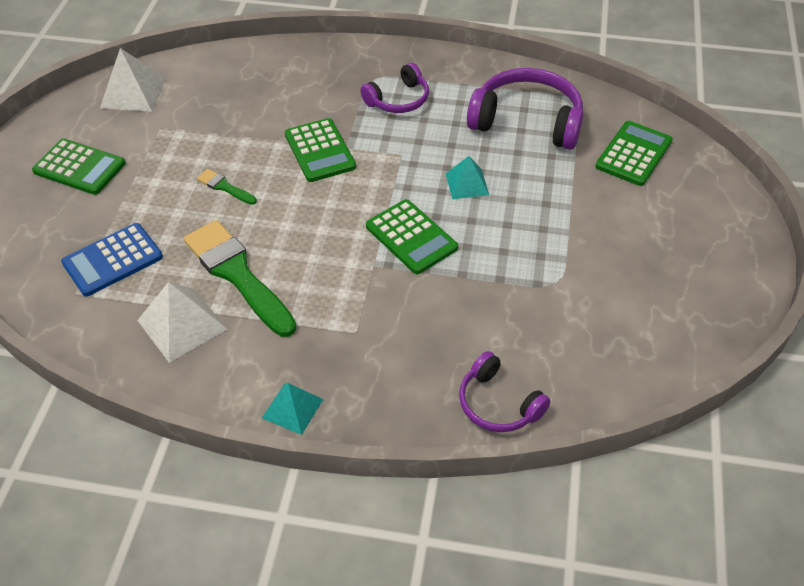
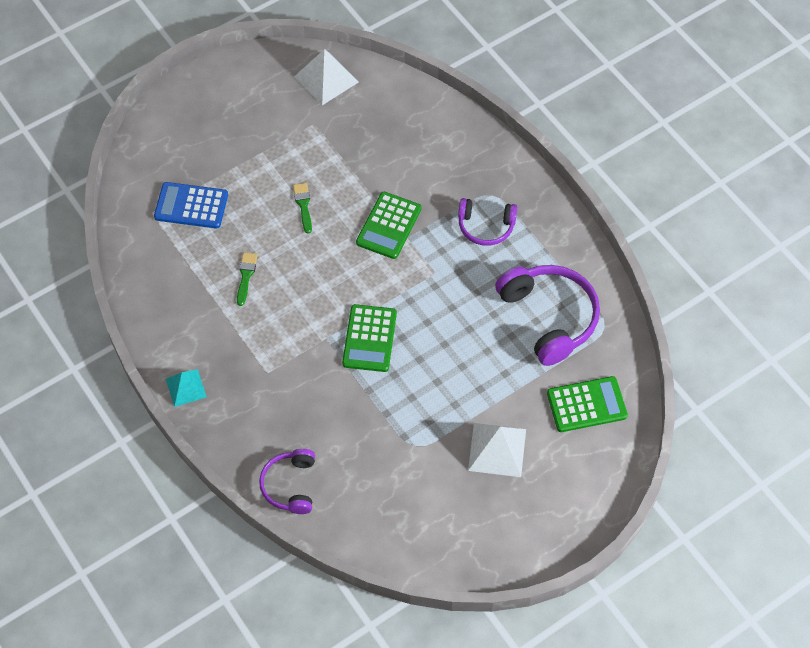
camera: 45 degrees right, 10 degrees up
green calculator [32,139,126,195] -> none
white pyramid [137,282,227,363] -> white pyramid moved to [468,423,526,477]
green brush [183,220,297,337] -> green brush [237,253,258,306], size x0.45
turquoise pyramid [446,156,489,199] -> none

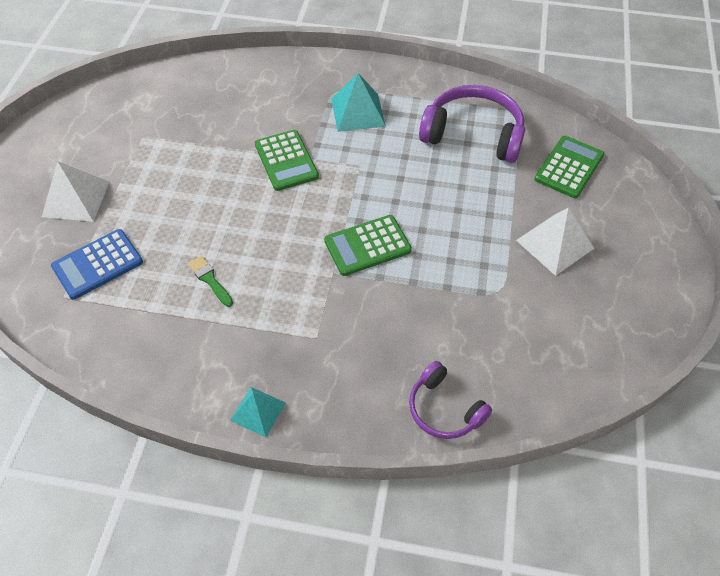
camera: 45 degrees left, 5 degrees down
green brush [293,183,312,234] -> none
white pyramid [294,49,359,105] -> white pyramid moved to [42,161,109,222]
green calculator [342,304,397,372] -> green calculator turned 105 degrees clockwise [324,215,412,276]
purple headphones [458,198,517,246] -> turquoise pyramid [331,73,386,132]

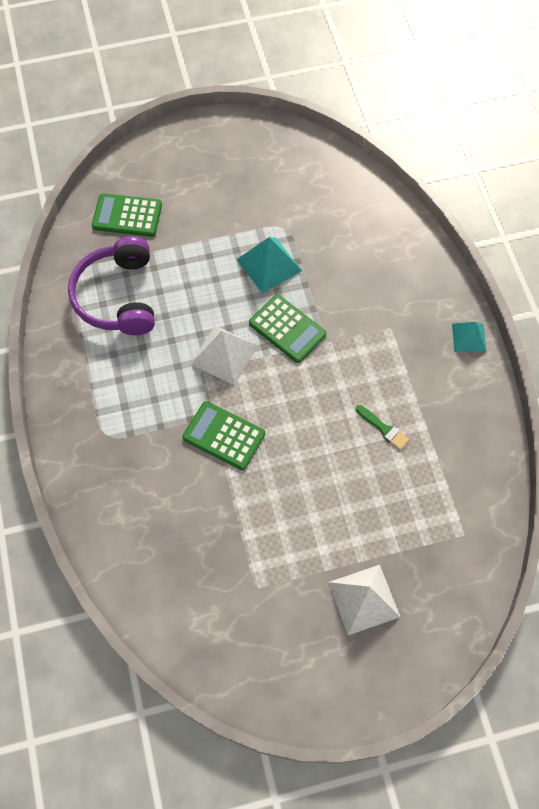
camera: 115 degrees left, 10 degrees up
blue calculator [51,229,143,300] -> none
green brush [188,256,233,307] -> green brush turned 75 degrees counterclockwise [356,405,410,450]
green calculator [255,130,319,191] -> green calculator turned 105 degrees counterclockwise [182,401,265,470]
turquoise pyramid [331,73,386,132] -> turquoise pyramid moved to [236,237,302,293]
purple headphones [409,361,492,439] -> none
white pyramid [516,208,594,276] -> white pyramid moved to [190,326,258,385]

